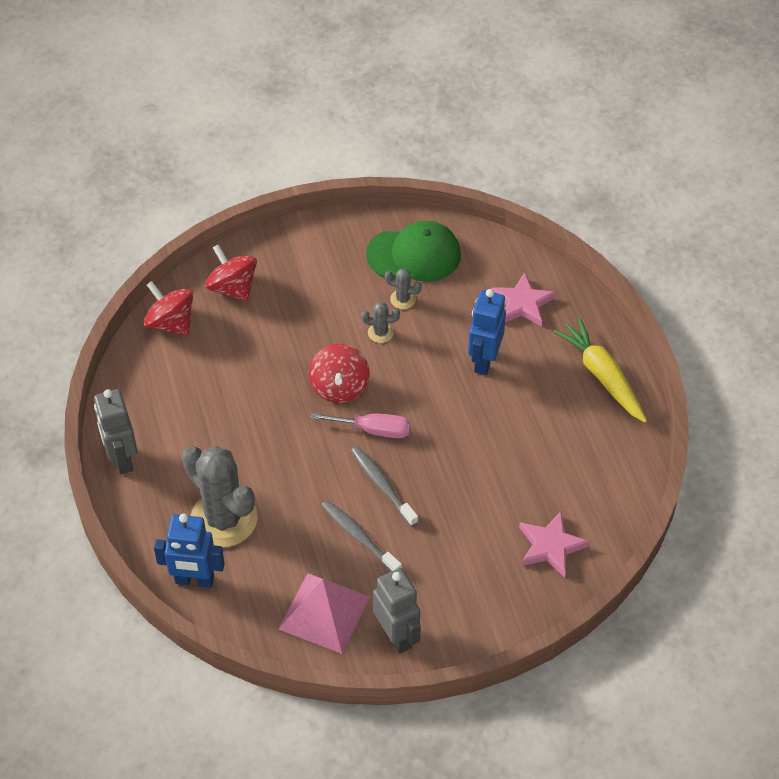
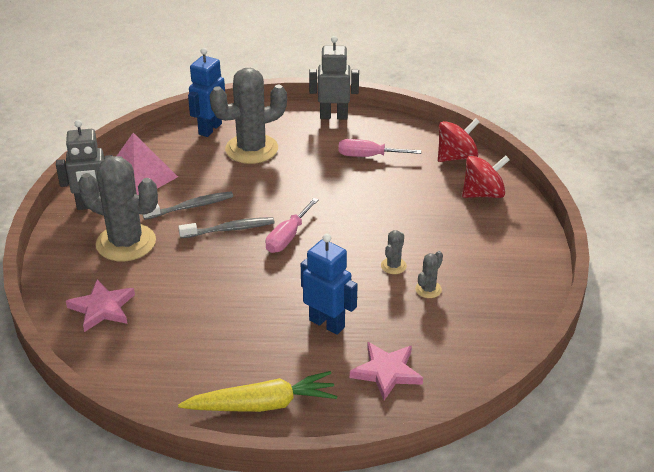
camera: 110 degrees right, 15 degrees down
red spinning top [308,344,370,403] -> none
green cap [366,221,461,282] -> none
none -> grey cactus [78,156,158,261]
none -> pink screwdriver [338,139,421,157]

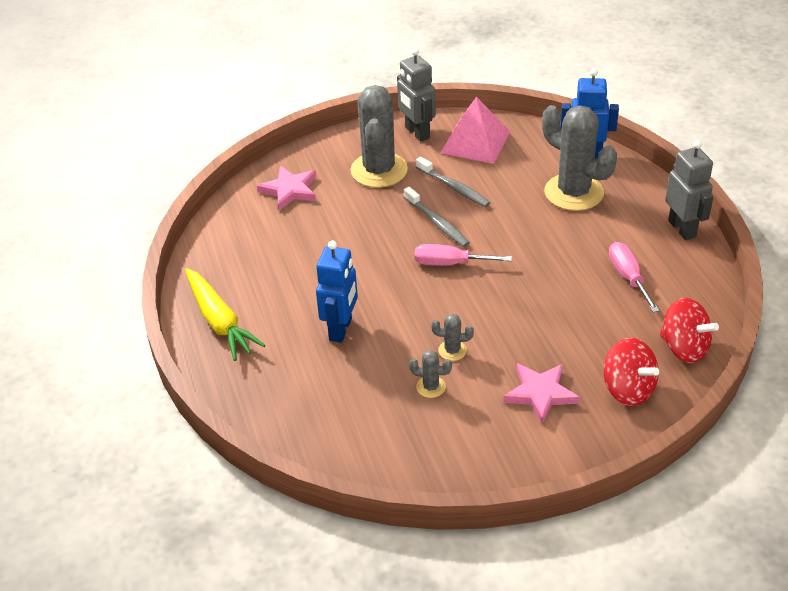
camera: 70 degrees right, 5 degrees up
pink star [350,342,423,400] -> pink star moved to [503,363,580,424]

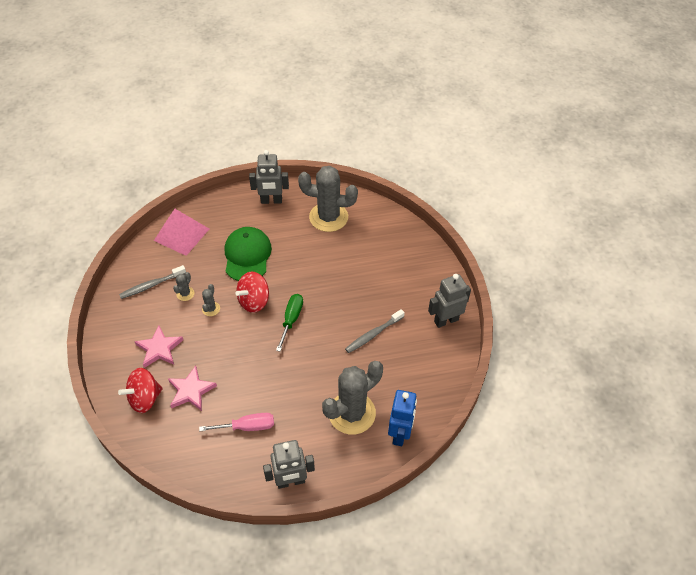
camera: 95 degrees right, 10 degrees up
yellow carrot [185,268,266,361] -> grey robot [249,150,289,204]
pink star [257,166,316,211] -> pink star moved to [168,366,217,411]
blue robot [316,241,358,343] -> green cap [225,227,272,281]
grey cactus [351,85,408,188] -> grey cactus moved to [298,166,358,232]
grey toothbrush [404,187,470,247] -> grey toothbrush moved to [119,265,186,299]
pink screwdriver [415,244,512,265] -> green screwdriver [276,294,303,351]
pink pyramid [441,97,510,164] -> pink pyramid moved to [154,209,209,256]
red spinning top [659,298,719,363] -> red spinning top moved to [236,272,269,313]

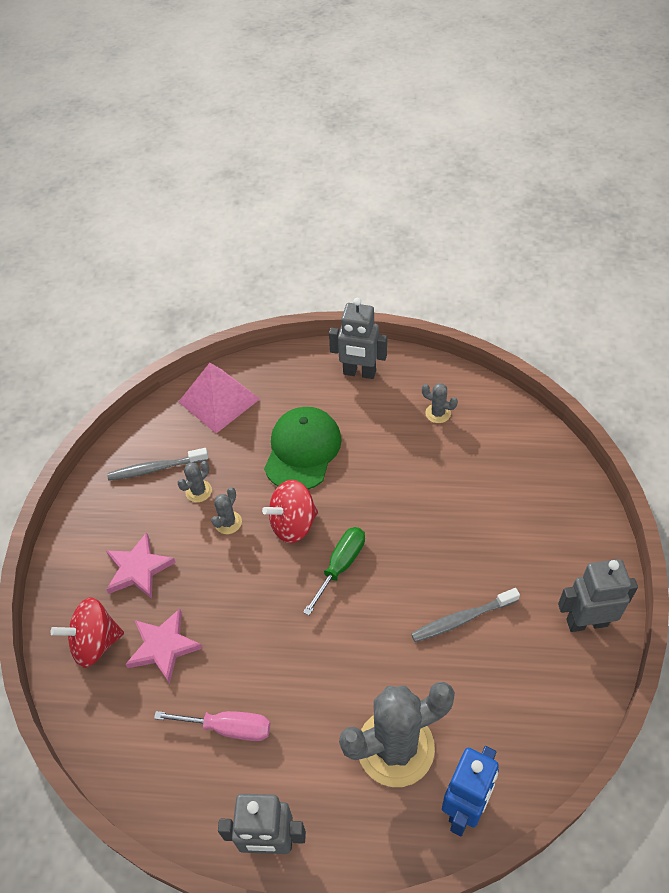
camera: 20 degrees right, 0 degrees up
grey cactus [298,166,358,232] -> grey cactus [422,383,458,423], size x0.42

